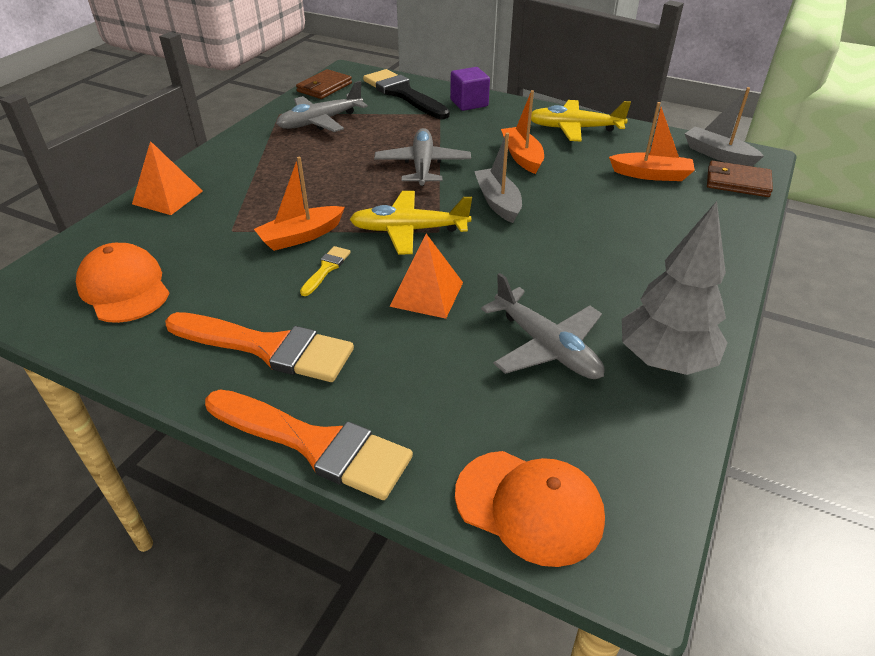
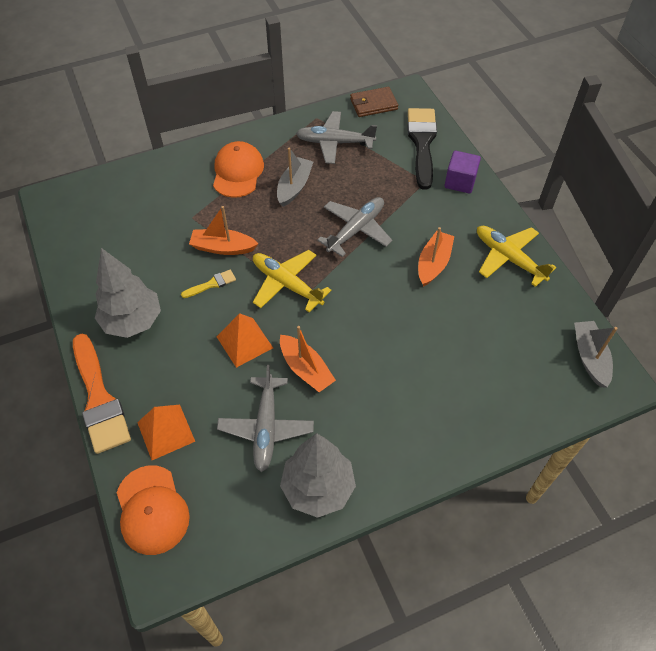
camera: 40 degrees right, 15 degrees up
orange cap [76,243,170,323] -> orange cap moved to [213,141,264,198]
orange pyramid [132,141,203,215] -> orange pyramid moved to [137,405,195,460]
orange brush [165,312,354,382] -> grey tree [95,248,161,338]
grey boat [474,133,522,223] -> grey boat moved to [277,147,313,207]
orange boat [609,102,695,181] -> orange boat moved to [280,326,336,392]
brown wallet [707,161,773,197] -> none

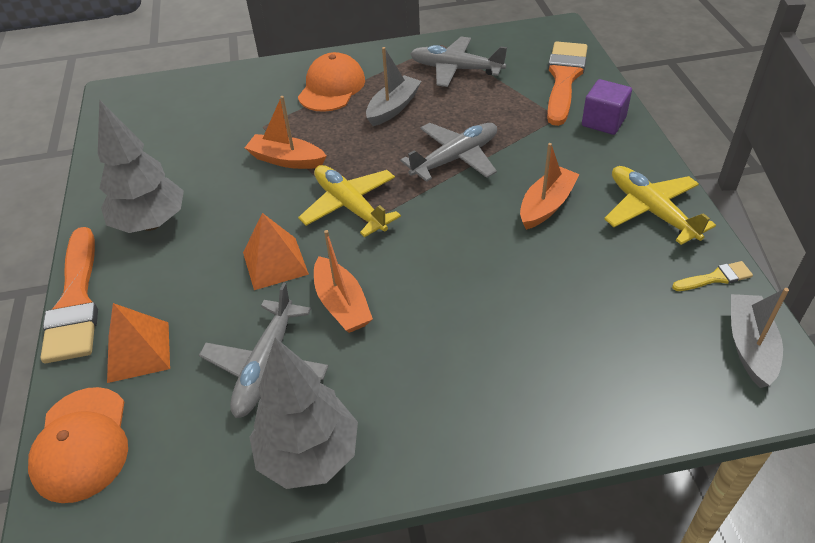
camera: 15 degrees right, 10 degrees down
yellow brush [181,269,236,298] -> yellow brush moved to [672,261,753,291]
brown wallet [350,87,398,117] -> none
black brush [407,108,437,190] -> orange brush [547,41,588,126]

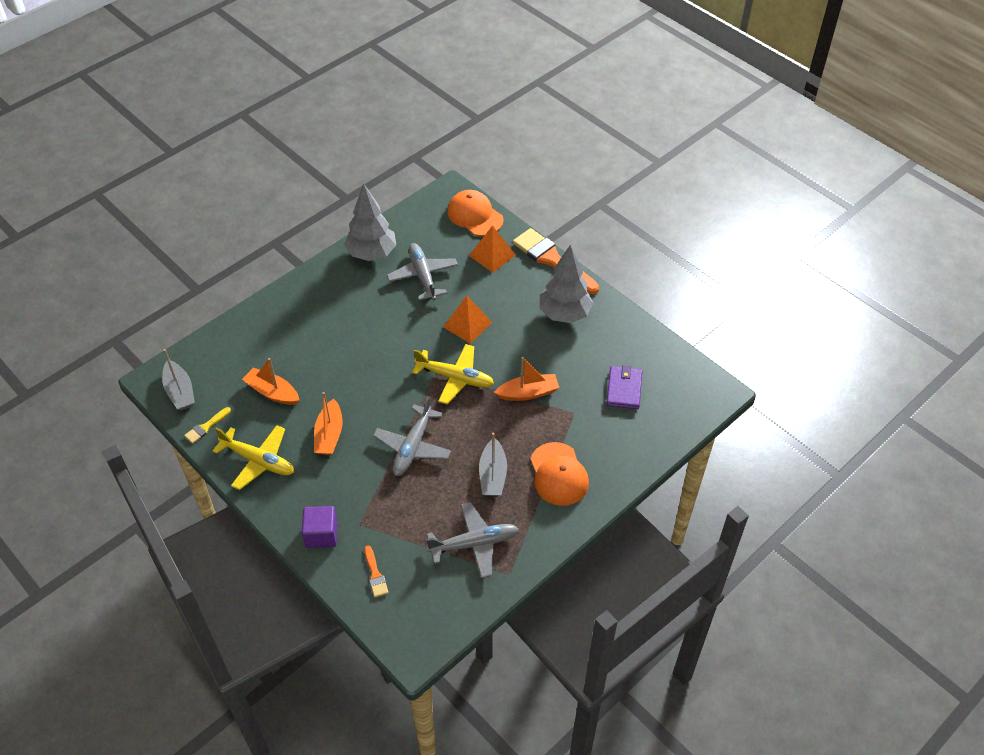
camera: 145 degrees right, 5 degrees up
orange boat [314,230,373,333] -> orange boat moved to [242,358,299,405]
orange brush [547,41,588,126] -> orange brush [364,546,389,597], size x0.45
none -> purple wallet [606,365,642,409]

